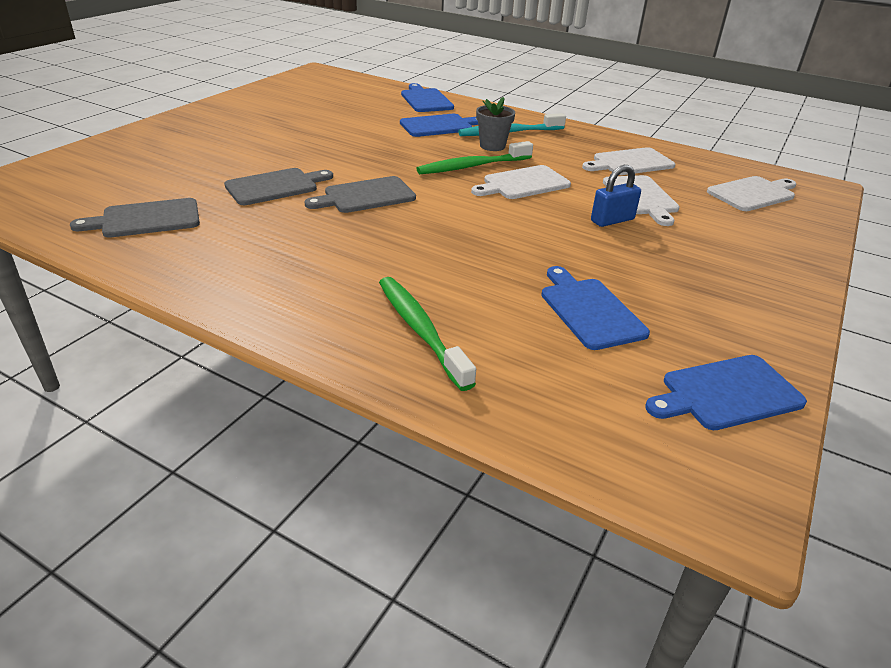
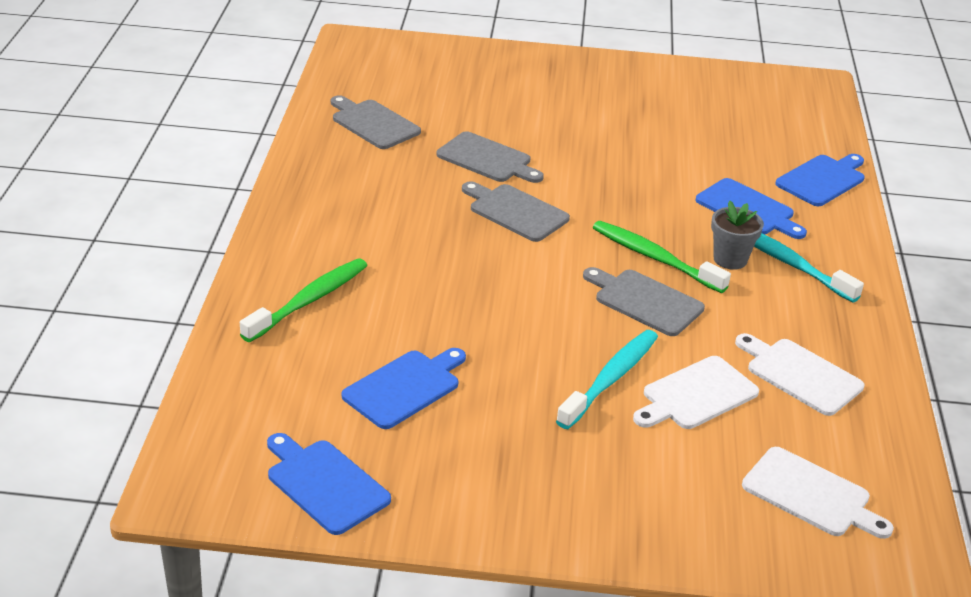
camera: 65 degrees right, 0 degrees up
white cutting board [471,165,571,199] -> grey cutting board [583,267,705,336]
blue padlock [591,165,641,227] -> turquoise toothbrush [556,330,658,429]

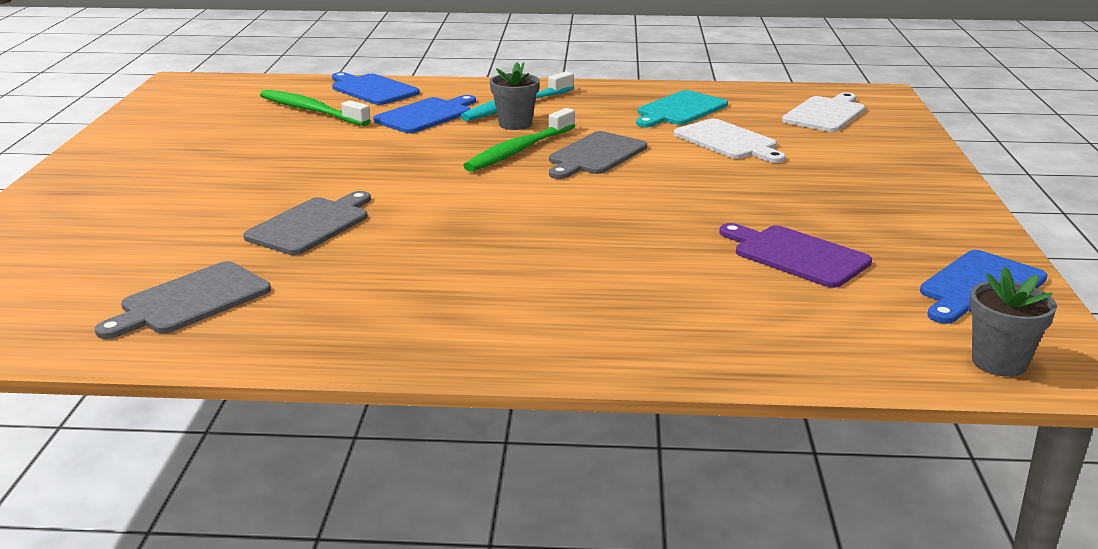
camera: 90 degrees left, 10 degrees down
green toothbrush [240,258,367,342] -> green toothbrush moved to [260,90,371,126]
blue cutting board [342,348,466,429] -> purple cutting board [719,223,872,288]
grey cutting board [462,181,570,242] -> none
turquoise toothbrush [556,330,658,429] -> none
white cutting board [735,333,864,416] -> turquoise cutting board [636,90,728,127]
none -> grey flower pot [969,267,1057,377]

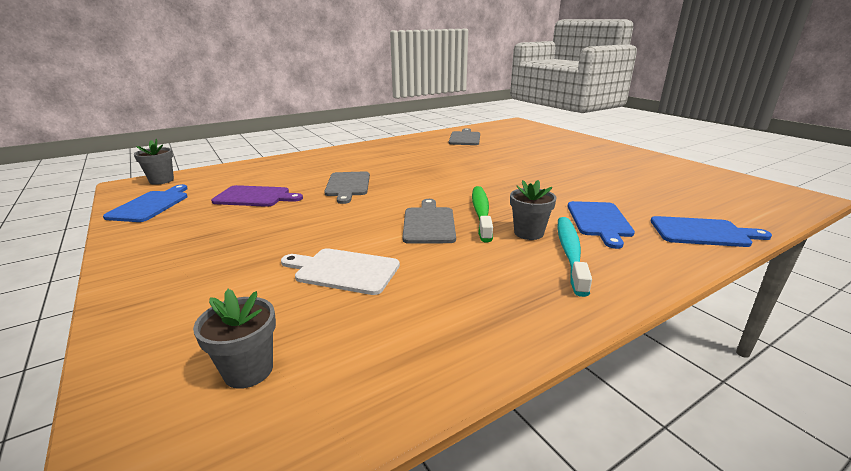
camera: 145 degrees right, 0 degrees up
grey cutting board [243,191,371,255] -> grey cutting board moved to [324,171,370,204]
green toothbrush [260,90,371,126] -> none
turquoise cutting board [636,90,728,127] -> none
white cutting board [782,92,865,132] -> grey flower pot [193,289,276,389]

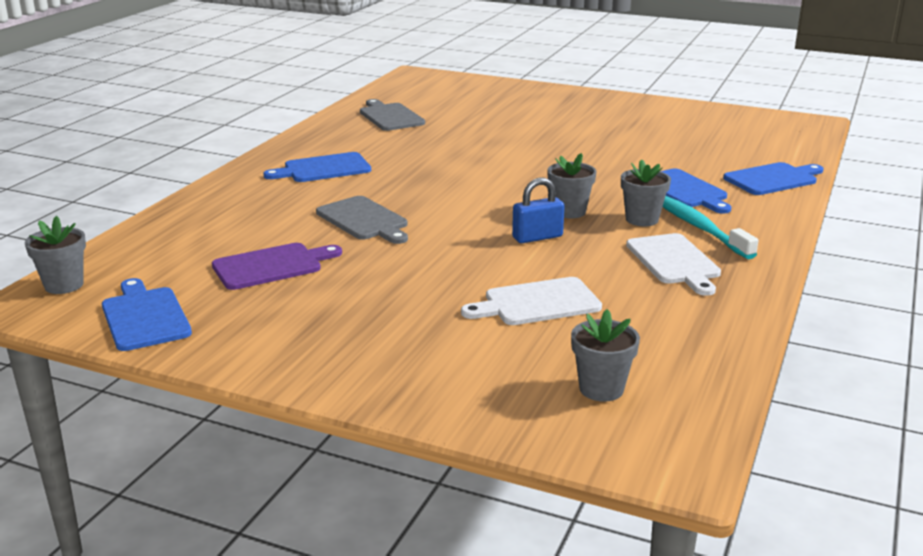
camera: 35 degrees left, 0 degrees up
grey cutting board [402,199,456,244] -> blue padlock [512,177,564,243]
green toothbrush [472,186,493,242] -> grey flower pot [547,153,596,218]
none -> blue cutting board [263,152,371,182]
none -> white cutting board [626,233,721,296]

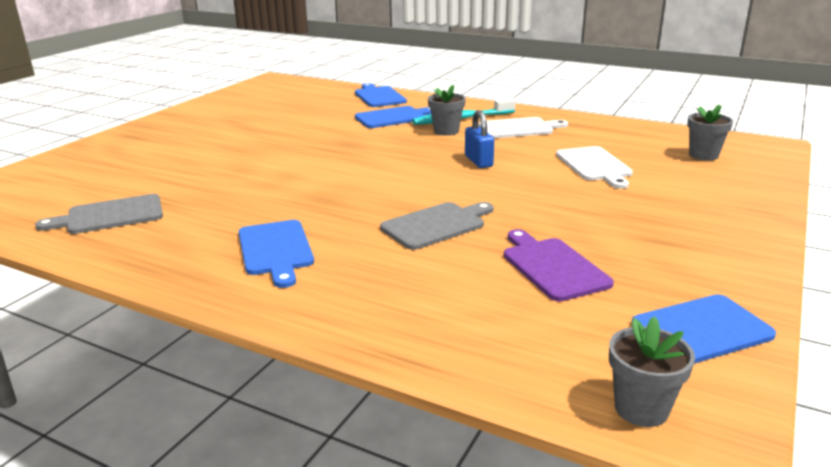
camera: 85 degrees left, 0 degrees up
grey flower pot [547,153,596,218] -> none

